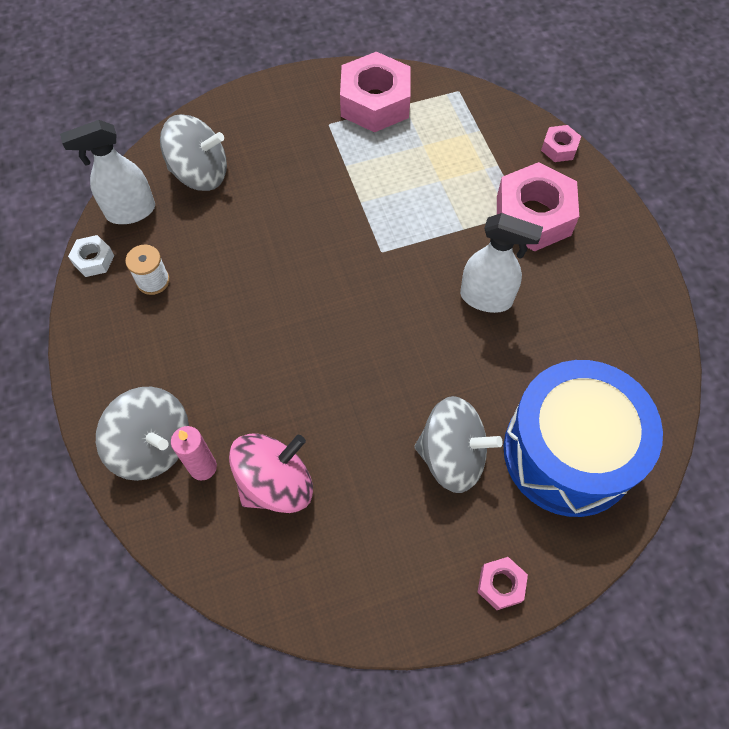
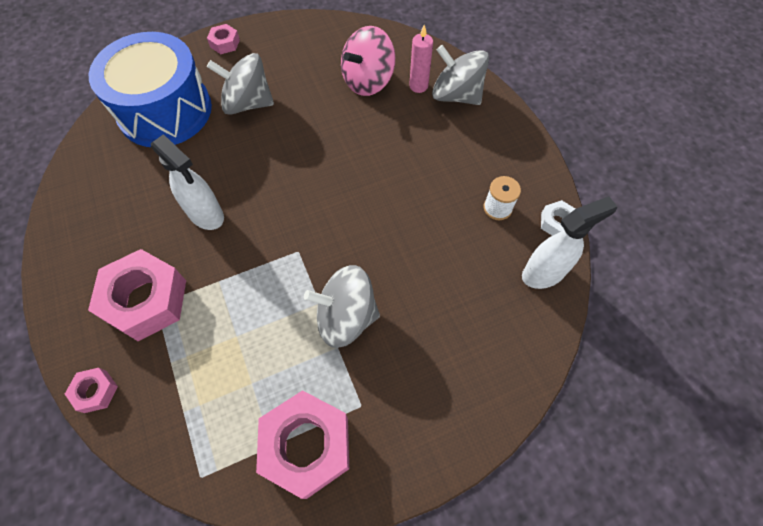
camera: 175 degrees right, 0 degrees up
grey spinning top [160,114,227,191] -> grey spinning top moved to [304,265,380,348]
white spray bottle [460,213,543,313] -> white spray bottle turned 150 degrees counterclockwise [151,134,224,230]

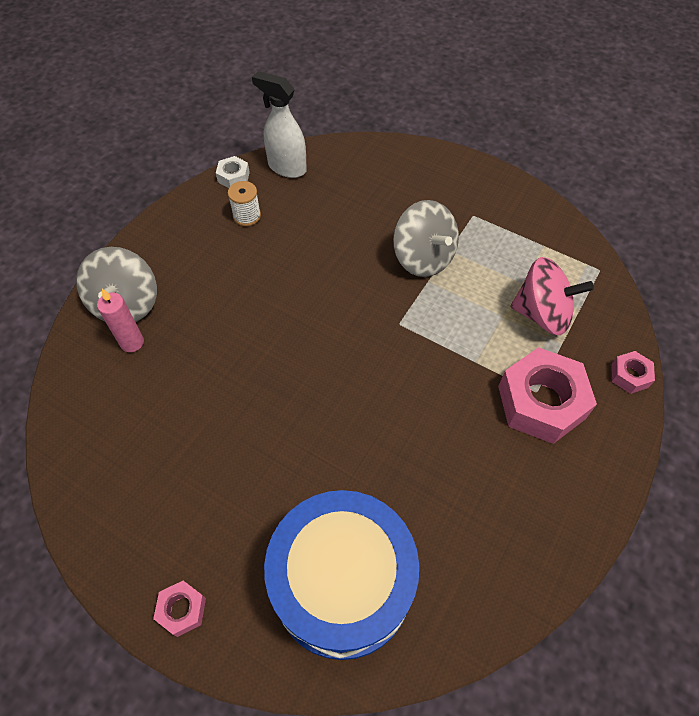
camera: 125 degrees left, 5 degrees down
white spray bottle [151,134,224,230] -> none
grey spinning top [207,53,274,115] -> none
pink nut [256,390,349,499] -> none
pink spinning top [341,26,395,96] -> pink spinning top moved to [511,257,594,335]

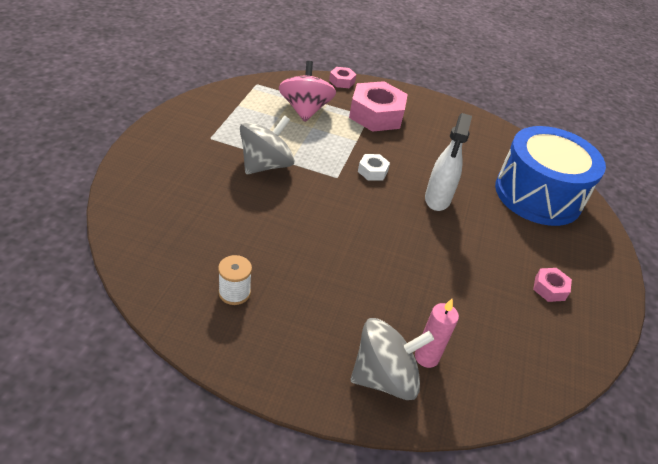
camera: 110 degrees left, 15 degrees down
pink nut [153,581,206,637] -> pink nut moved to [533,268,572,302]
white nut [216,156,250,188] -> white nut moved to [358,154,390,180]
white spray bottle [252,71,307,178] -> white spray bottle moved to [425,113,472,211]

